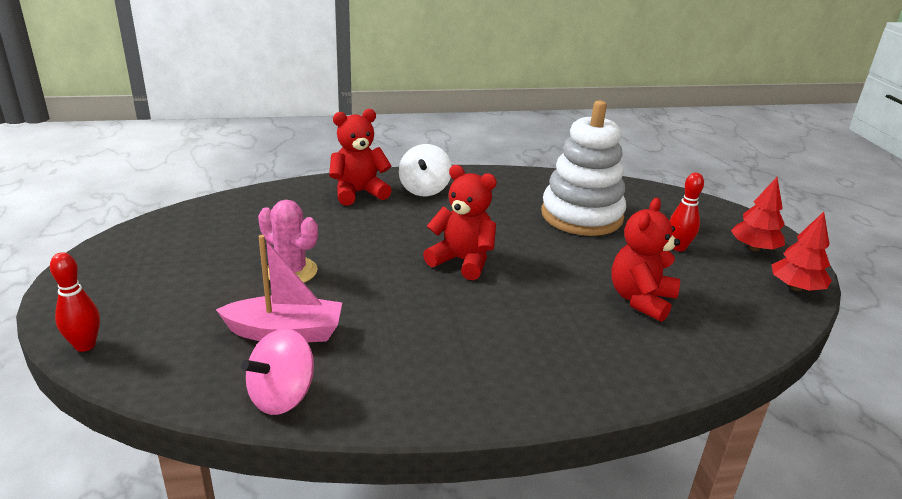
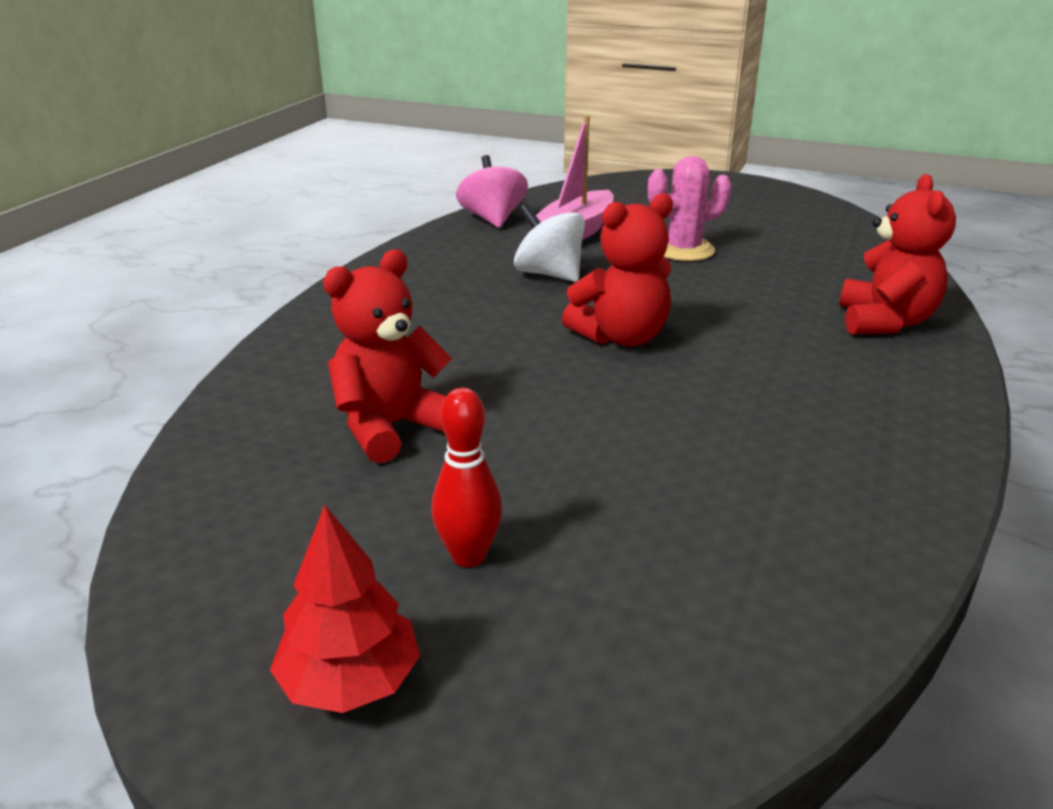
camera: 125 degrees right, 0 degrees up
red bowling pin [50,252,100,352] -> none
white spinning top [399,144,452,196] -> white spinning top moved to [514,204,585,282]
white stacking toy [541,100,626,236] -> none
red teddy bear [611,198,680,322] -> red teddy bear turned 105 degrees counterclockwise [323,249,452,463]
red tree [772,212,832,291] -> none

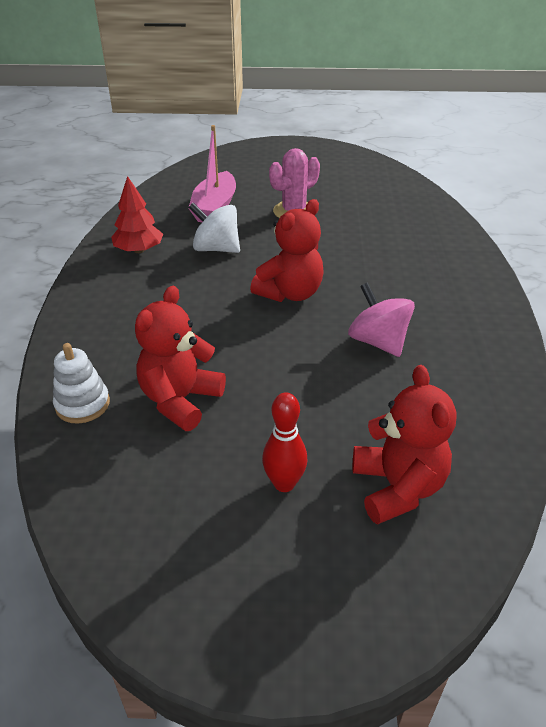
camera: 20 degrees left, 10 degrees up
red tree [270,504,420,713] -> red tree moved to [111,176,163,253]
pink spinning top [456,155,528,228] -> pink spinning top moved to [348,282,415,357]
red teddy bear [839,174,956,335] -> red teddy bear moved to [353,365,457,524]
none -> white stacking toy [53,343,110,424]

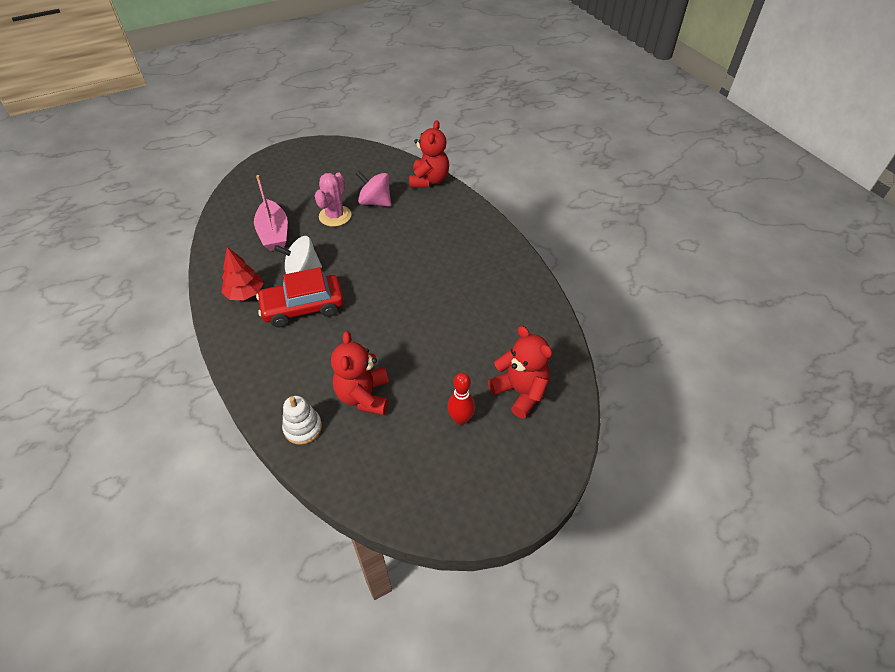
camera: 30 degrees left, 10 degrees up
red teddy bear [250,199,324,302] -> red teddy bear moved to [409,120,449,188]
pink spinning top [348,282,415,357] -> pink spinning top moved to [356,171,391,207]
none -> red car [256,267,344,328]

